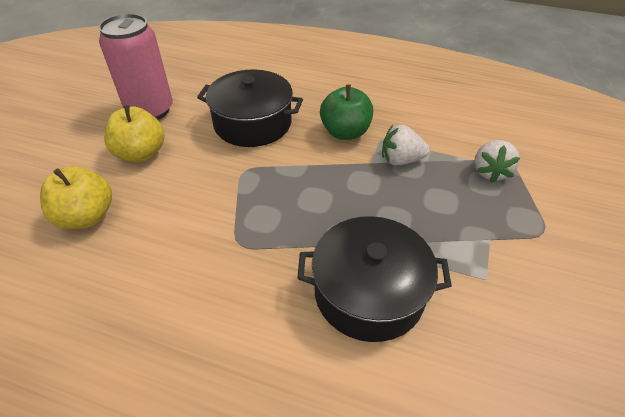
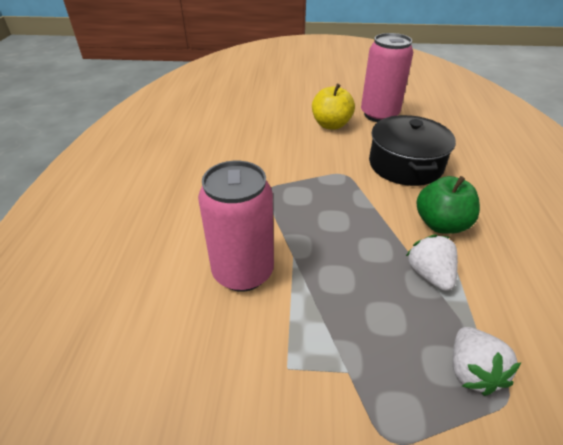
camera: 75 degrees right, 5 degrees down
yellow apple [40,166,112,229] -> none
black pot [297,216,452,342] -> pink can [198,161,274,292]
white strawberry [474,140,520,183] -> white strawberry turned 90 degrees counterclockwise [453,327,521,396]

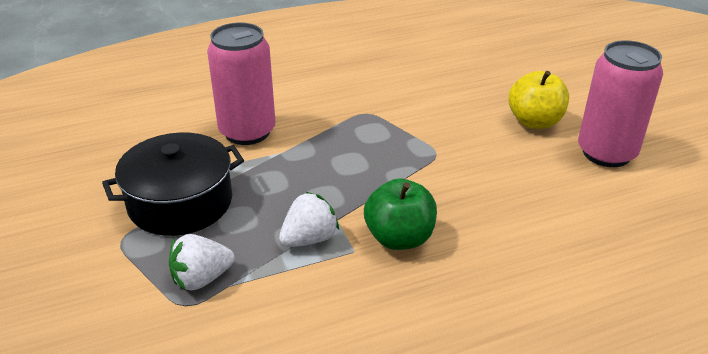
camera: 65 degrees right, 5 degrees down
black pot [369,115,456,186] -> black pot moved to [102,133,244,236]

